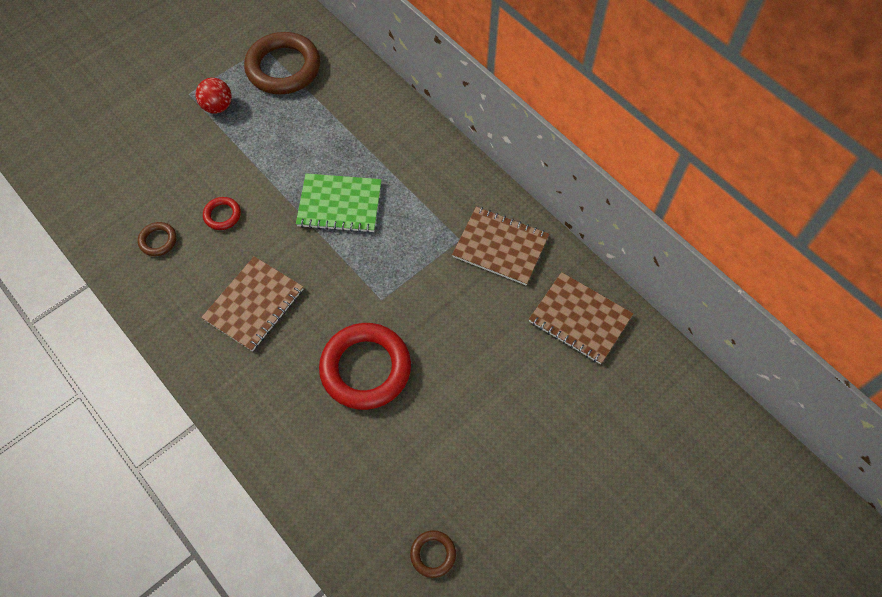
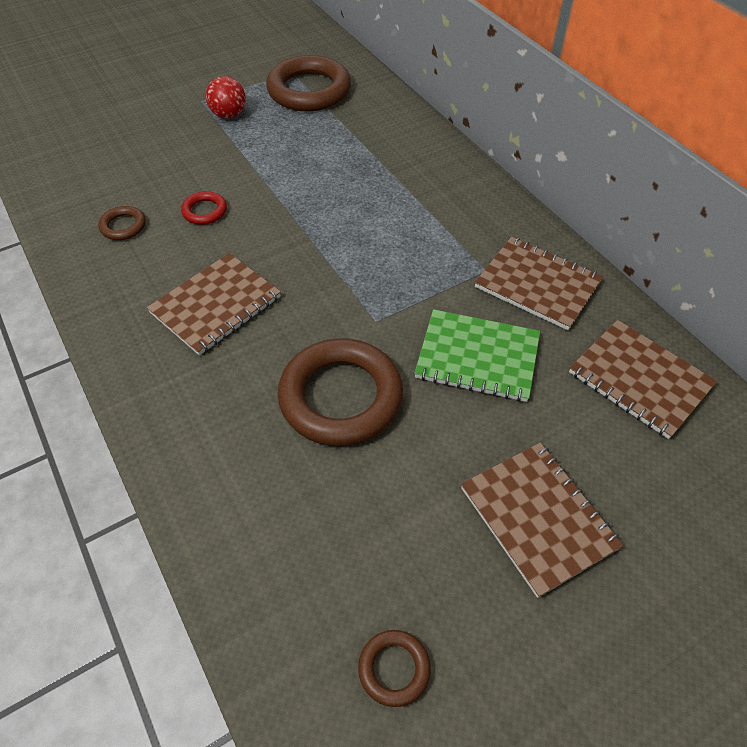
camera: 10 degrees right, 10 degrees down
green notebook [296,173,382,233] -> green notebook moved to [414,309,540,402]
red ring [319,323,411,410] -> brown ring [278,339,403,446]
none -> brown notebook [461,442,623,598]

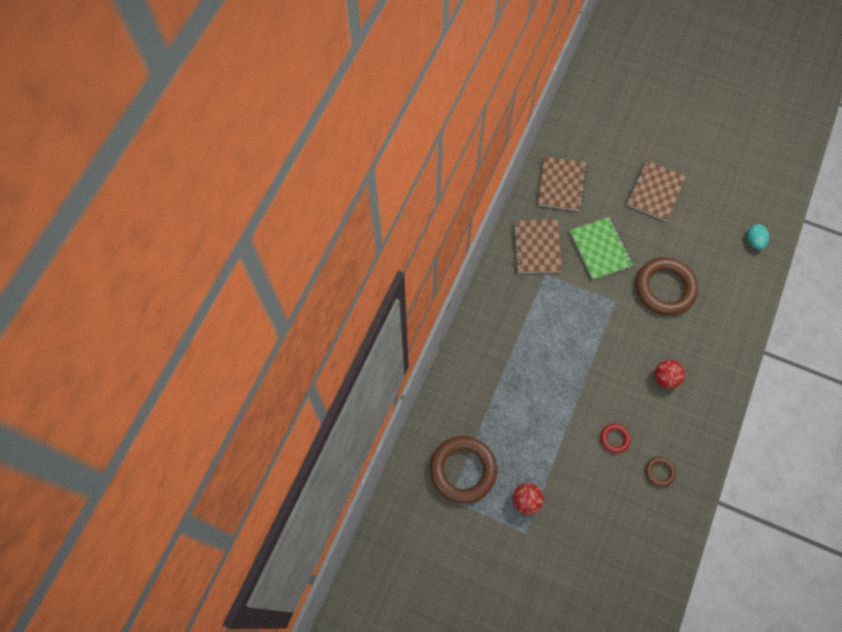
camera: 125 degrees left, 15 degrees up
brown notebook [147,253,281,355] -> red ball [655,360,685,389]
brown ring [358,630,431,707] -> none
none -> turquoise egg [747,224,769,250]

